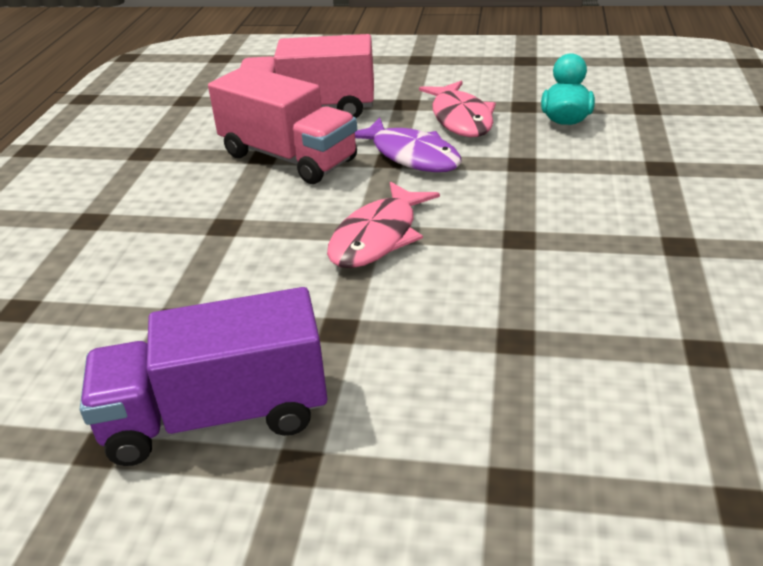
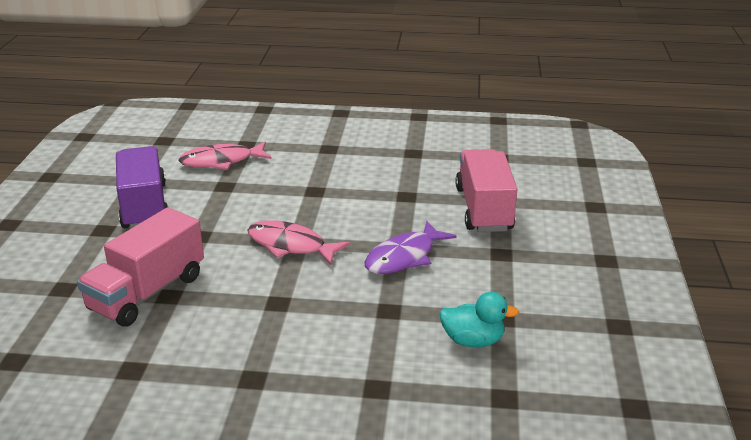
camera: 85 degrees right, 5 degrees down
pink truck [208,66,357,184] -> pink truck moved to [77,207,204,327]
pink fish [419,81,496,137] -> pink fish moved to [178,142,272,170]

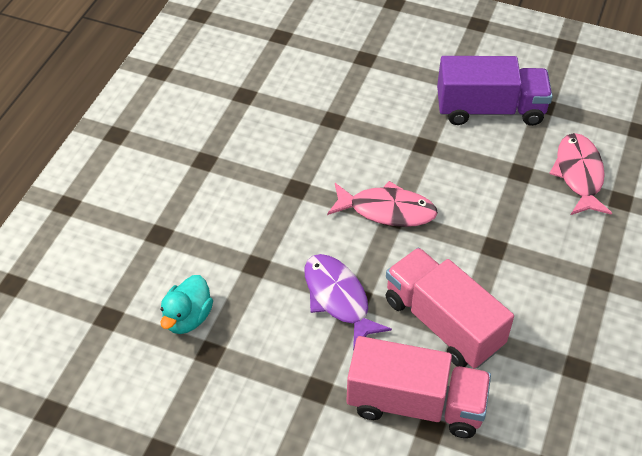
camera: 105 degrees right, 20 degrees up
pink truck [77,207,204,327] -> pink truck moved to [385,248,514,368]
pink fish [247,220,350,265] -> pink fish turned 60 degrees clockwise [327,181,438,227]

